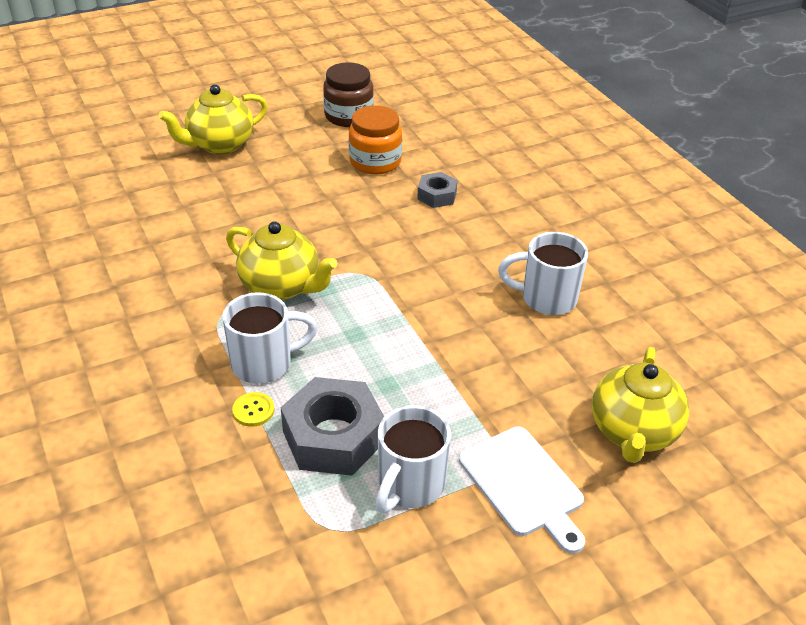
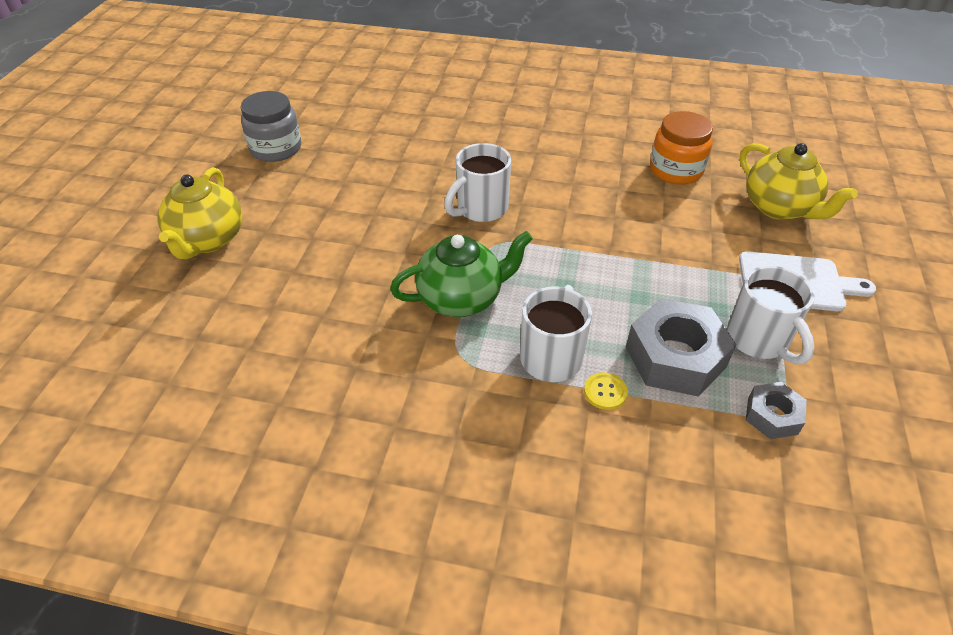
camera: 50 degrees left, 5 degrees up
yellow teapot [226,221,337,300] -> green teapot [390,231,533,317]
brown jar [323,62,373,127] -> grey jar [240,91,301,162]
orange jar [349,105,402,175] -> orange jar moved to [650,111,713,184]
grey nut [417,172,458,208] -> grey nut moved to [746,382,807,439]
white mug [498,232,588,315] -> white mug moved to [444,143,511,222]

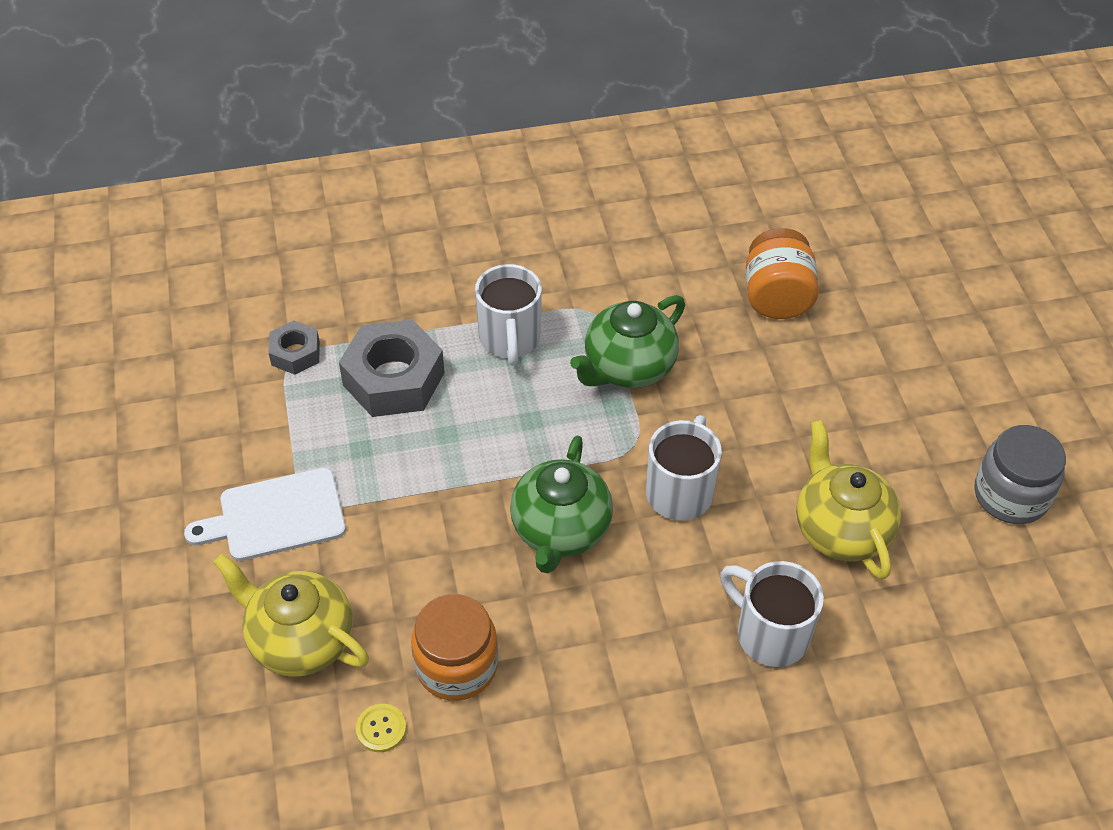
camera: 155 degrees right, 5 degrees up
yellow teapot [157,167,242,259] -> yellow teapot moved to [796,420,901,580]
yellow button [584,372,628,410] -> yellow button moved to [356,704,406,752]
white mug [727,266,815,364] -> white mug moved to [720,561,824,667]
none -> green teapot [510,436,613,573]
none -> orange jar [746,228,819,319]

